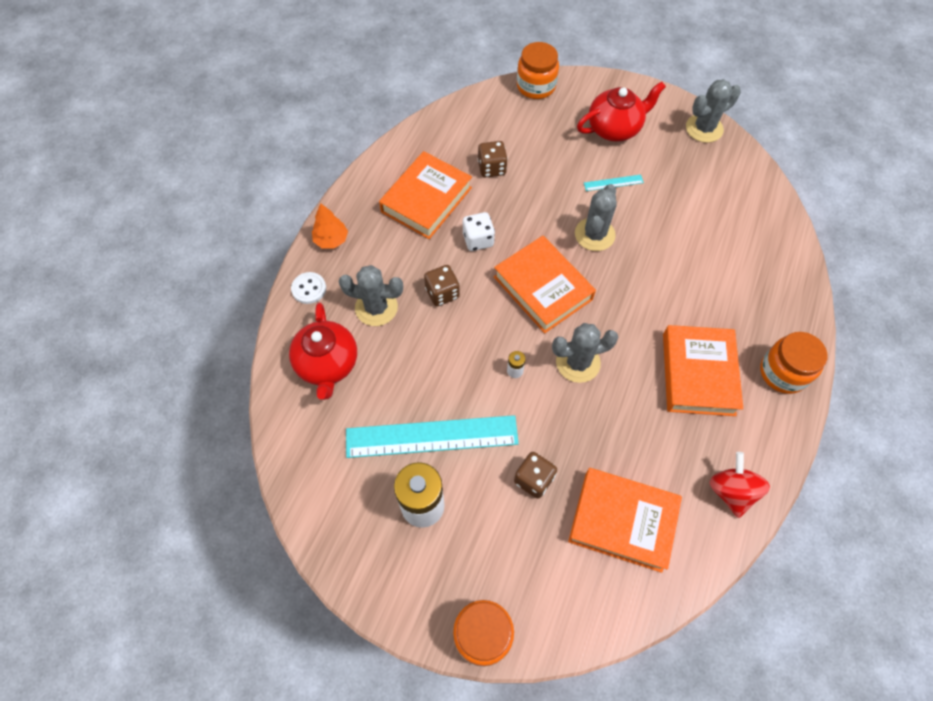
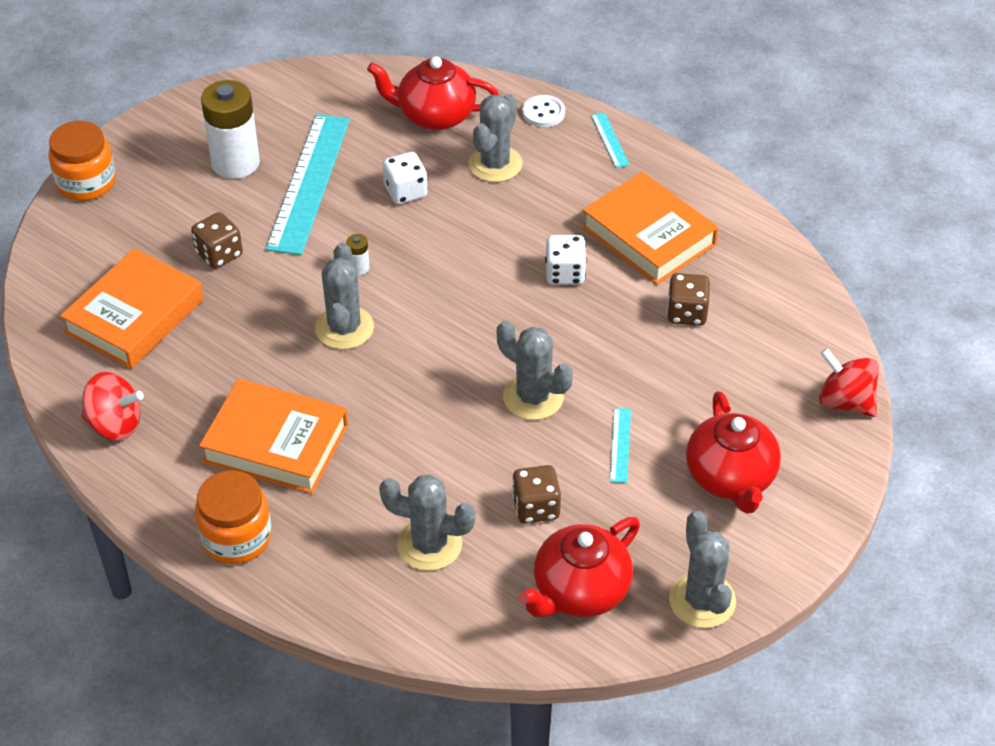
camera: 105 degrees right, 15 degrees down
orange tree [312,203,348,249] -> turquoise ruler [591,112,630,168]
brown dice [424,265,460,306] -> brown dice moved to [512,465,561,524]
orange book [494,236,596,333] -> none
orange jar [517,42,559,99] -> red spinning top [819,348,879,417]
none -> grey cactus [379,474,476,571]
none -> white dice [383,152,428,204]
none -> red teapot [519,517,640,617]

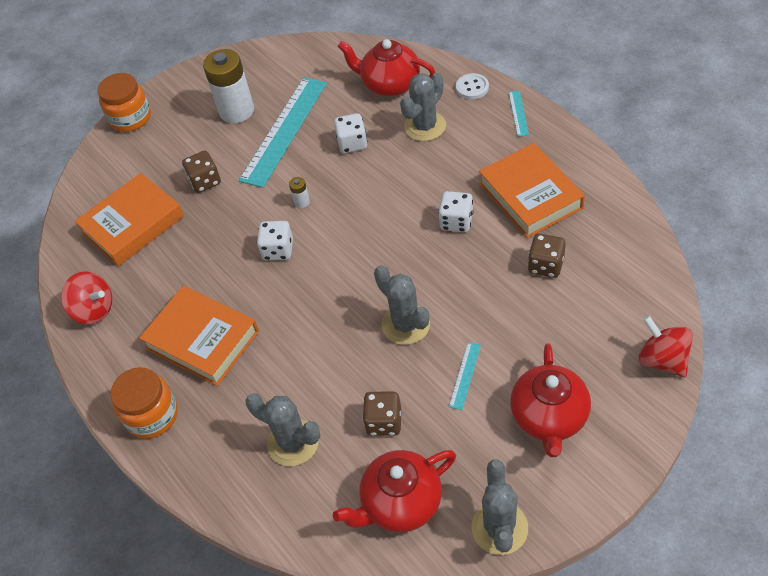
camera: 20 degrees right, 5 degrees up
grey cactus [315,243,374,350] -> white dice [257,221,293,260]

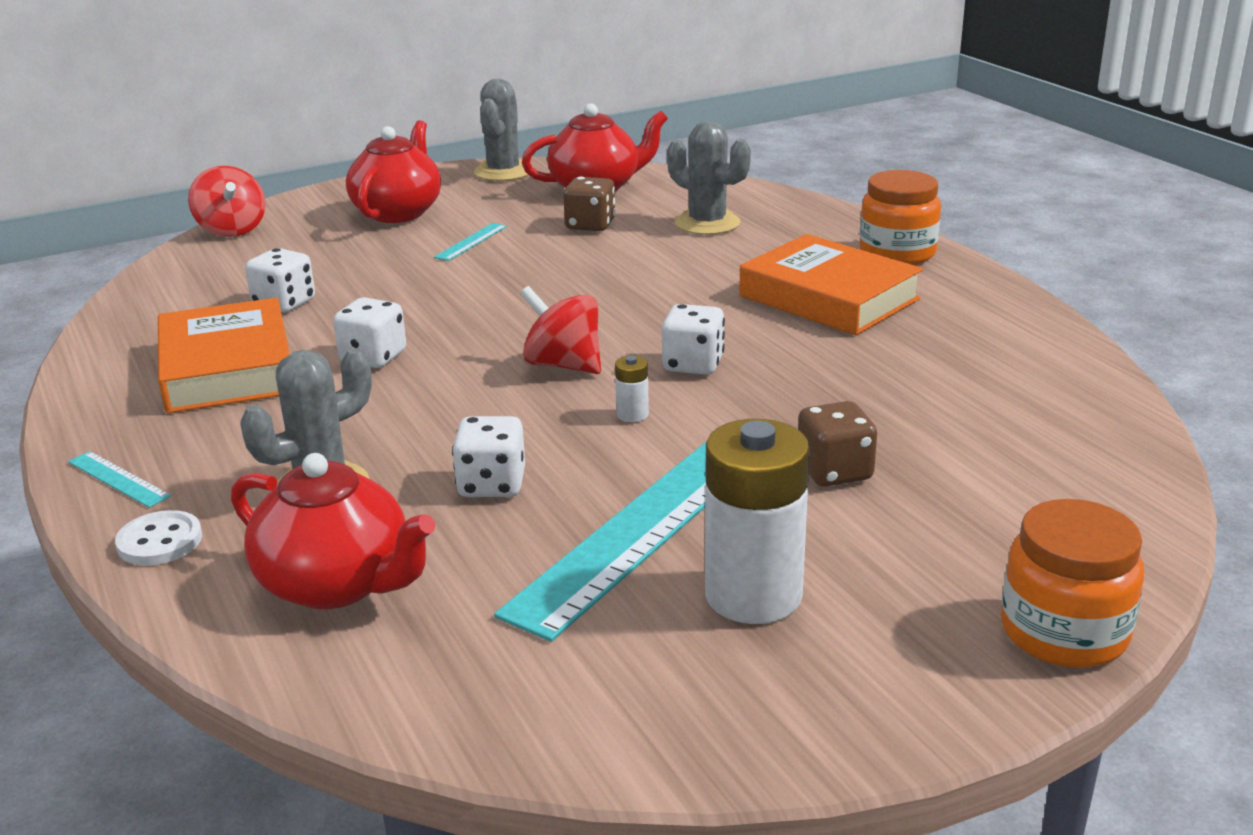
camera: 175 degrees left, 25 degrees down
red spinning top [61,271,112,325] -> red spinning top moved to [520,286,601,374]
orange book [75,173,184,266] -> none
grey cactus [374,265,430,345] -> none
turquoise ruler [508,90,529,137] -> turquoise ruler turned 60 degrees counterclockwise [68,451,171,508]
brown dice [528,234,566,278] -> white dice [245,248,315,313]

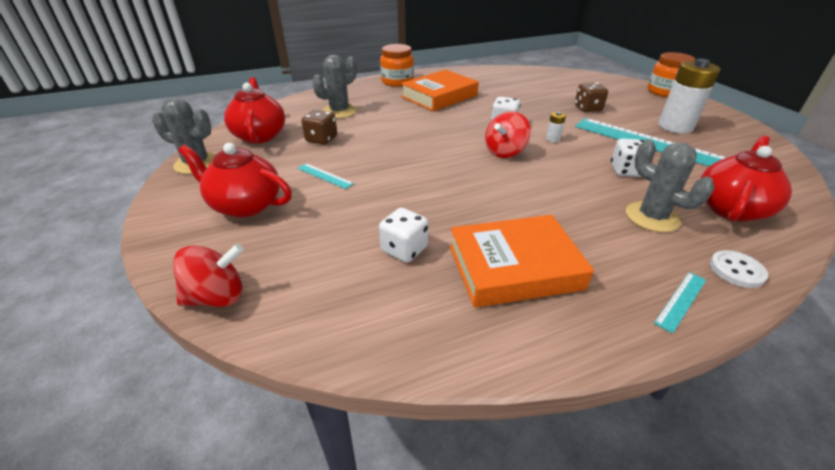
camera: 85 degrees left, 10 degrees up
white dice [333,297,406,368] -> none

